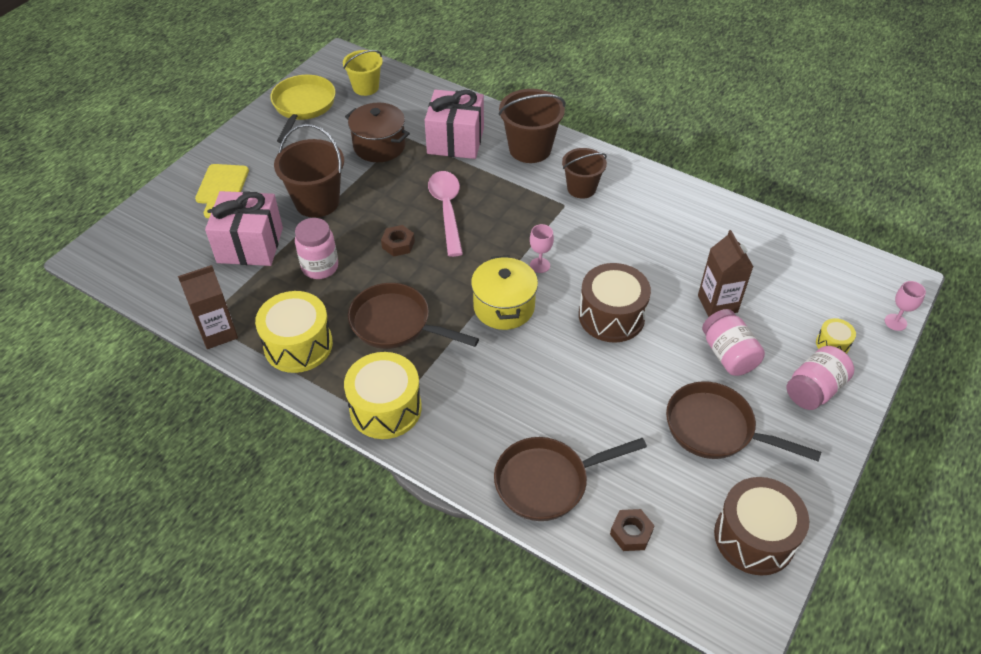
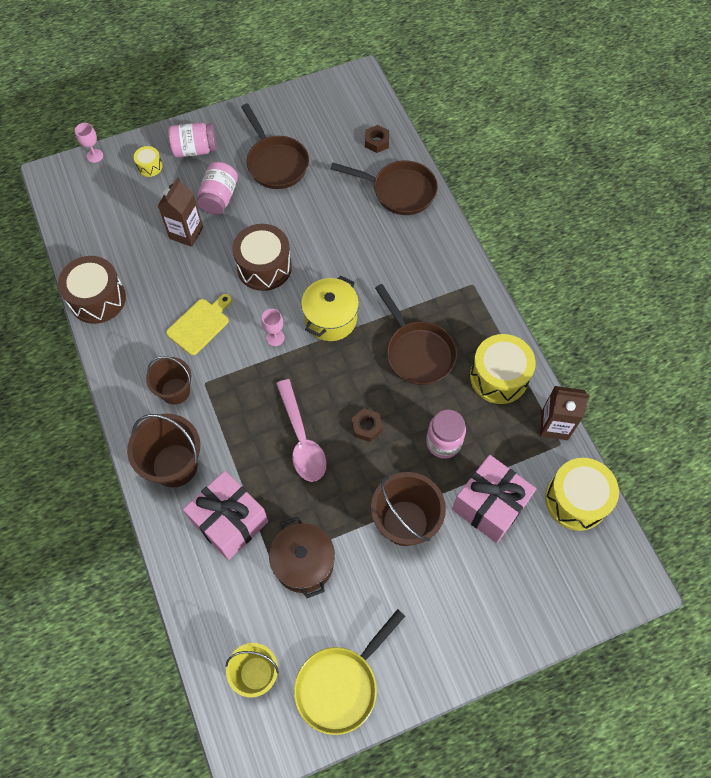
camera: 145 degrees left, 15 degrees up
yellow cutting board [195,164,249,219] -> yellow cutting board moved to [166,294,232,355]
yellow drum [344,352,422,439] -> yellow drum moved to [545,458,619,531]
pink spoon [428,171,463,257] -> pink spoon turned 45 degrees counterclockwise [276,379,326,482]
brown drum [714,477,809,576] -> brown drum moved to [58,256,126,324]

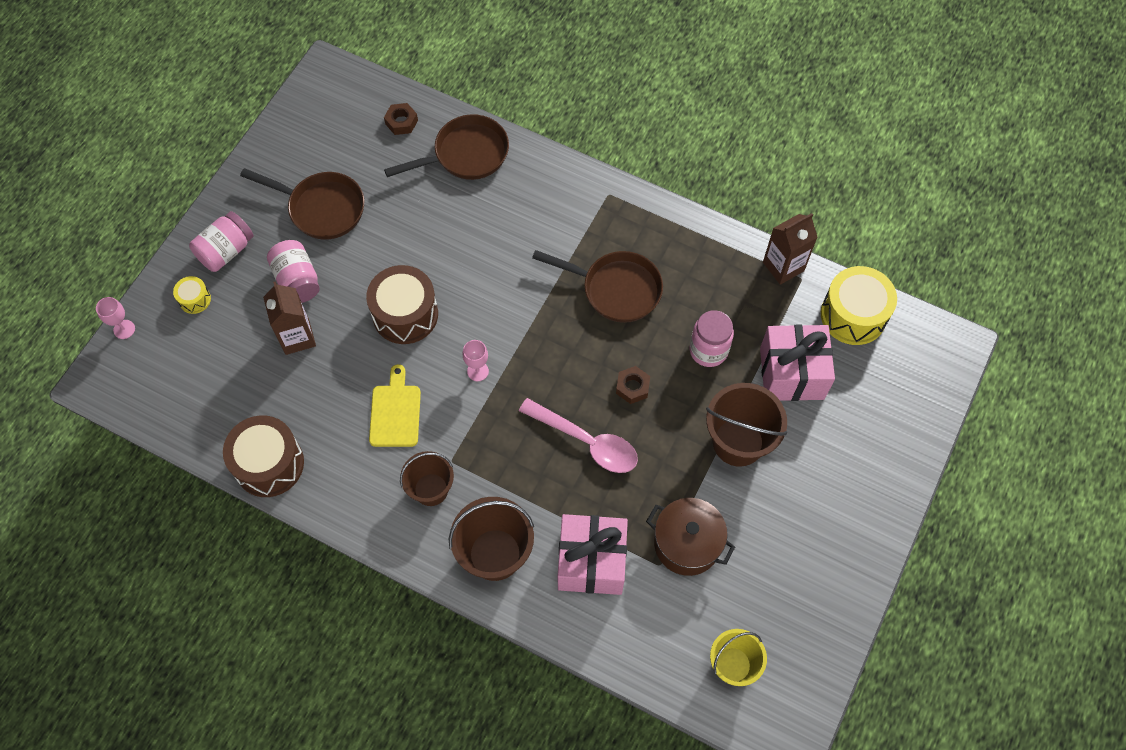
camera: 40 degrees left, 0 degrees up
yellow pan [294,609,405,735] -> none
yellow pot [301,276,359,341] -> none
yellow drum [470,334,536,404] -> none

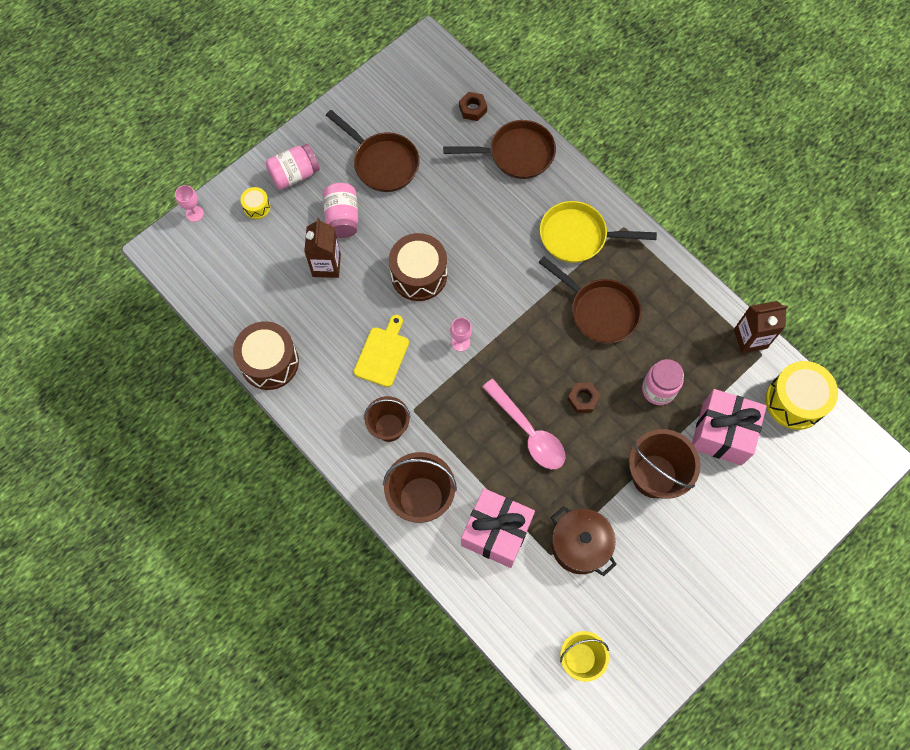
camera: 20 degrees right, 5 degrees up
none -> yellow pan [540,201,657,263]

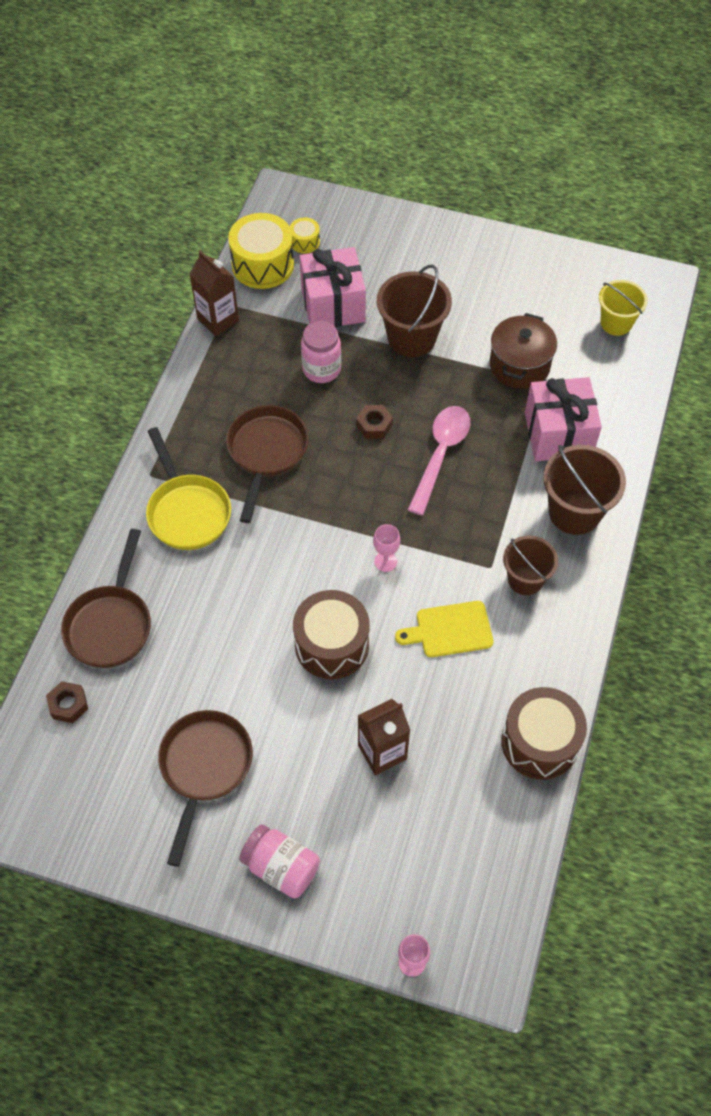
camera: 120 degrees left, 10 degrees down
yellow drum [240,187,270,219] -> yellow drum moved to [290,217,320,254]
pink jar [323,183,358,238] -> none
brown pan [443,120,556,179] -> brown pan turned 135 degrees counterclockwise [61,529,151,668]

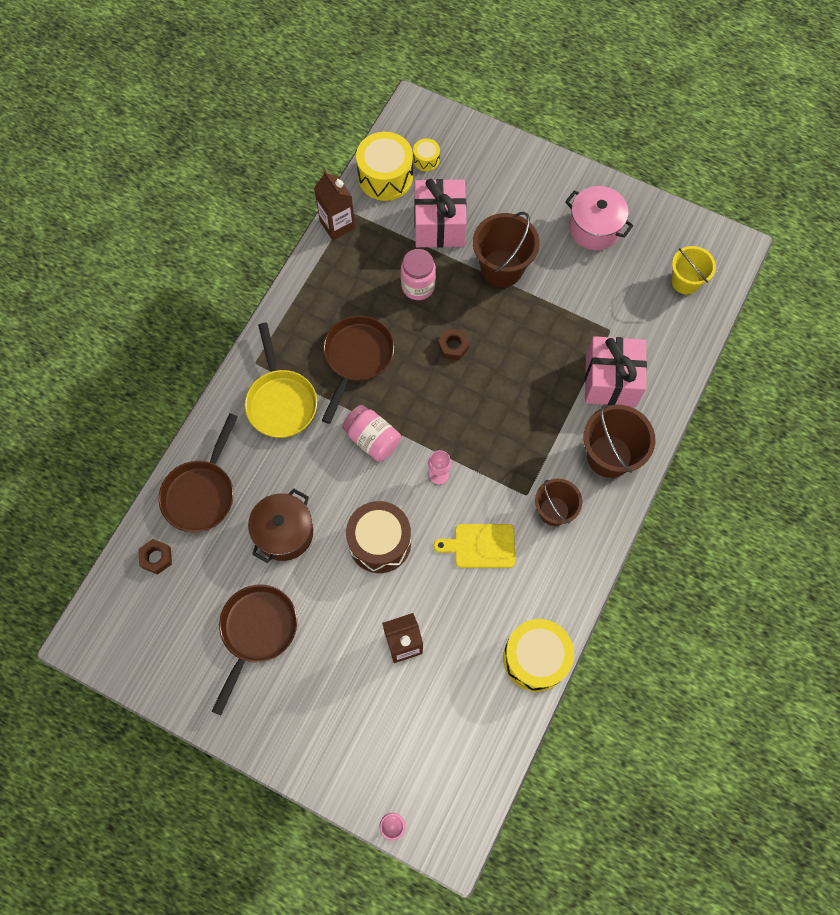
camera: 10 degrees right, 10 degrees up
pink jar [239,824,320,899] -> pink jar moved to [342,405,401,461]
pink spoon [408,406,470,515] -> none
brown pot [490,313,557,389] -> brown pot moved to [248,489,313,563]
brown drum [501,687,587,780] -> yellow drum [503,619,574,692]
none -> pink pot [565,186,634,250]

